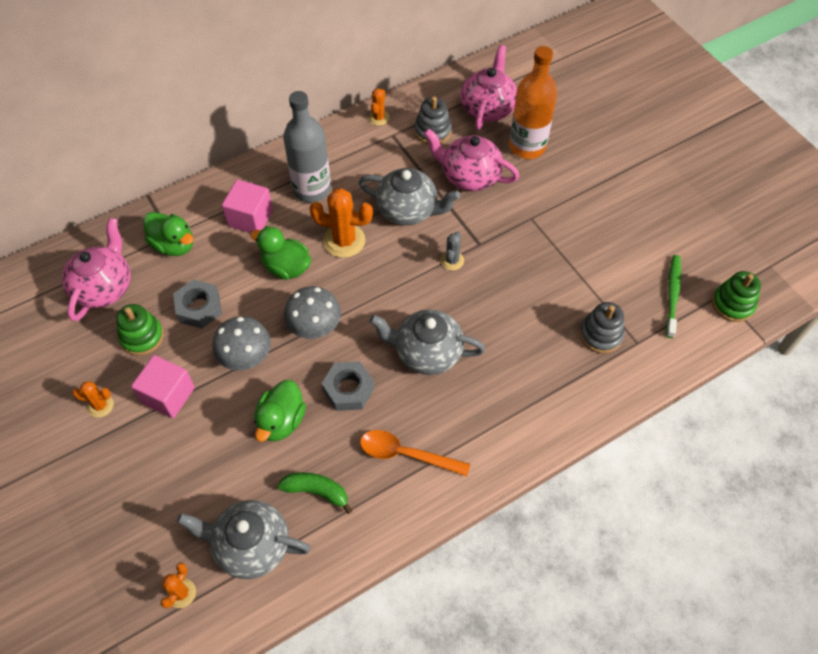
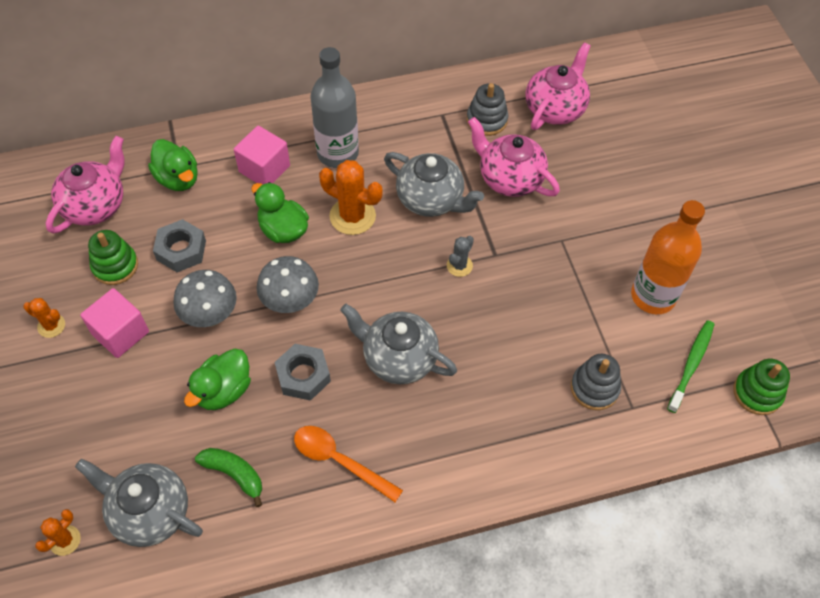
camera: 15 degrees right, 0 degrees up
orange cactus [368,88,390,126] -> none
orange bottle [509,46,557,159] -> orange bottle moved to [631,200,705,314]

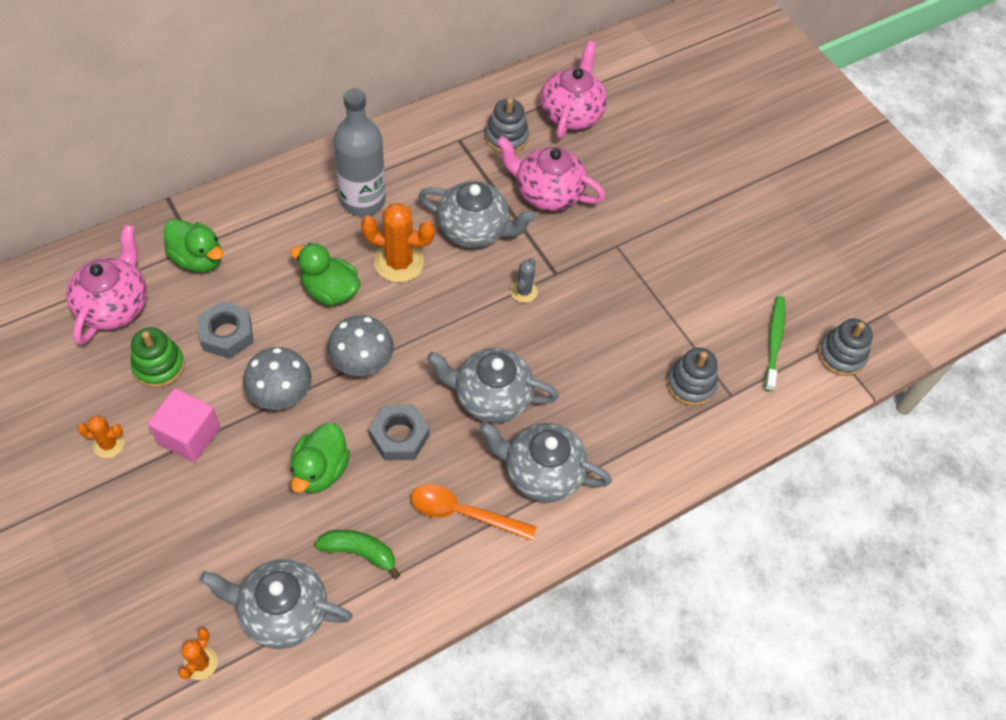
camera: 20 degrees left, 0 degrees up
pink cube [234,126,290,184] -> none
orange bottle [631,200,705,314] -> none
green stacking toy [733,359,790,415] -> grey stacking toy [818,319,873,376]
none -> grey teapot [479,422,612,502]

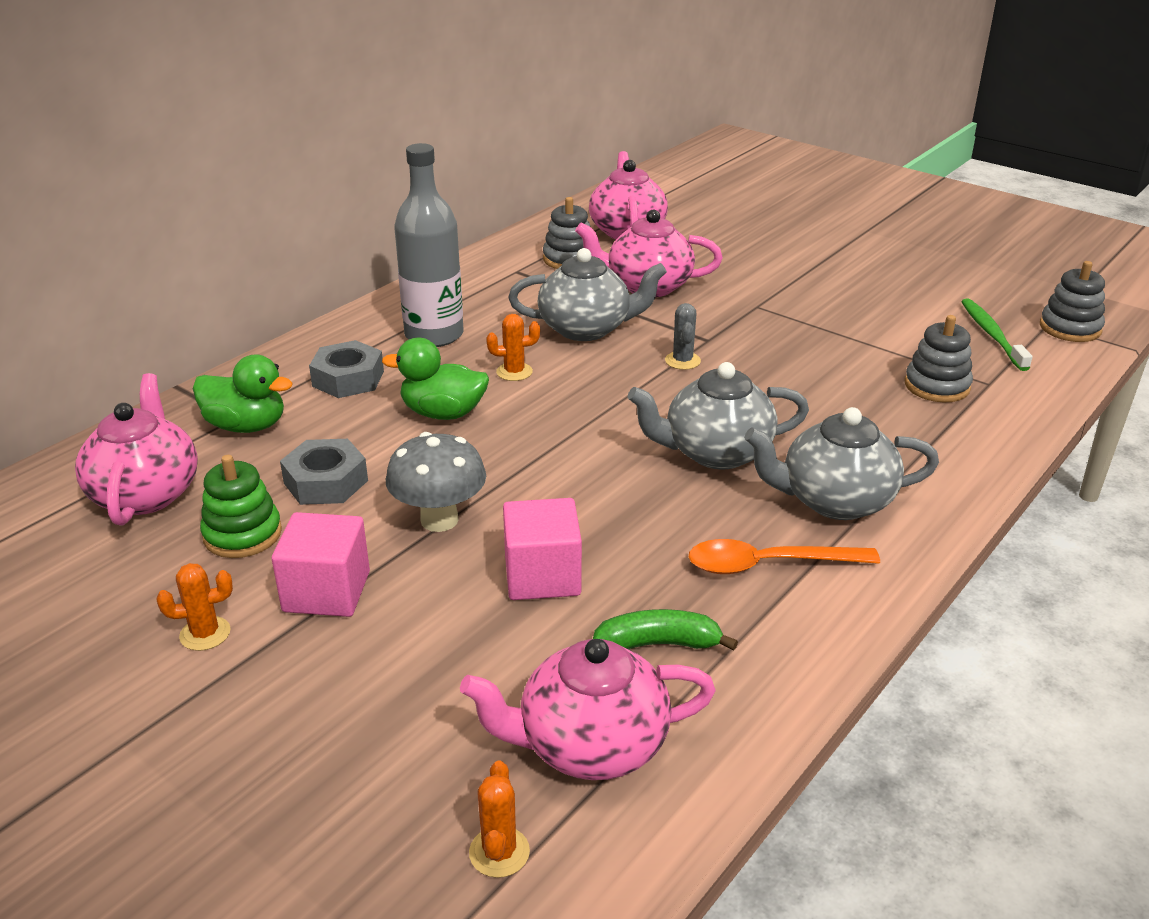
camera: 15 degrees left, 25 degrees down
grey teapot [200,559,352,649] -> pink teapot [460,639,716,780]
green duck [291,423,350,493] -> pink cube [503,498,582,600]
grey mushroom [327,315,394,376] -> none
orange cactus [361,203,435,283] -> orange cactus [486,314,540,381], size x0.55
grey nut [369,405,429,461] -> grey nut moved to [309,340,384,398]

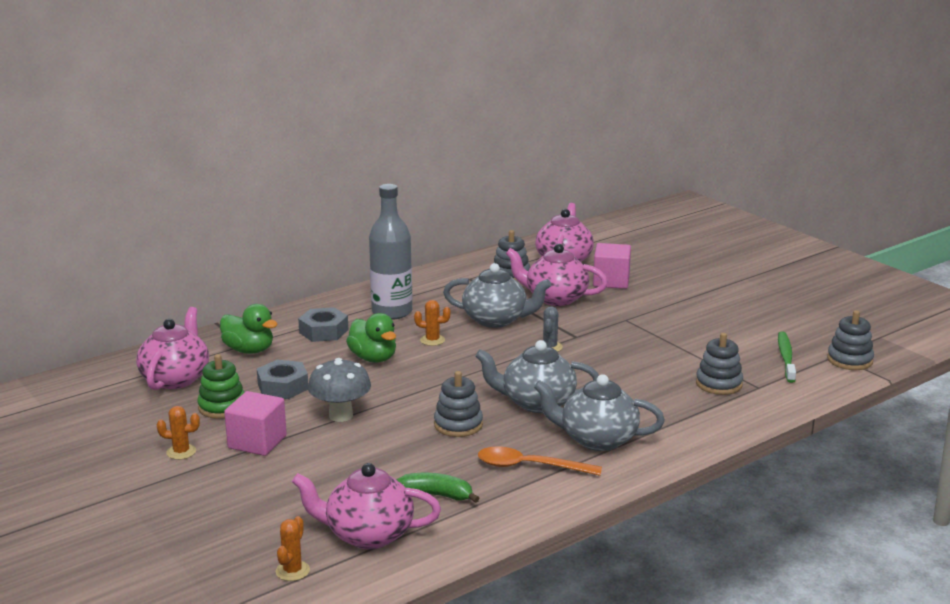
camera: 15 degrees right, 10 degrees down
green duck [382,338,489,420] -> green duck turned 150 degrees counterclockwise [346,313,396,363]
pink cube [503,498,582,600] -> pink cube moved to [593,243,631,289]
none -> grey stacking toy [434,371,483,437]

